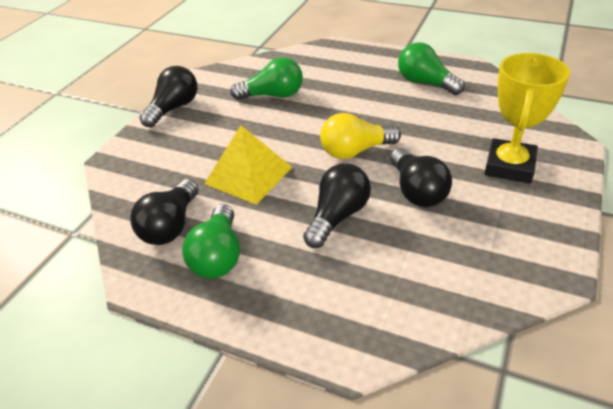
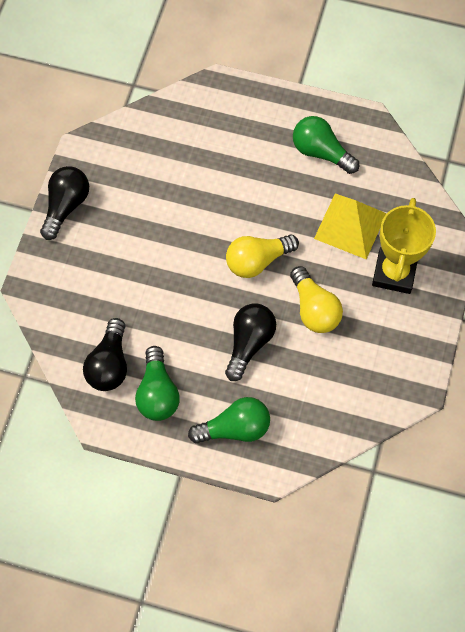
camera: 10 degrees left, 25 degrees up
yellow pyramid [204,125,292,205] -> yellow pyramid moved to [314,193,387,259]
green light bulb [230,57,303,100] -> green light bulb moved to [188,397,270,444]
black light bulb [390,148,452,207] -> yellow light bulb [290,266,343,333]

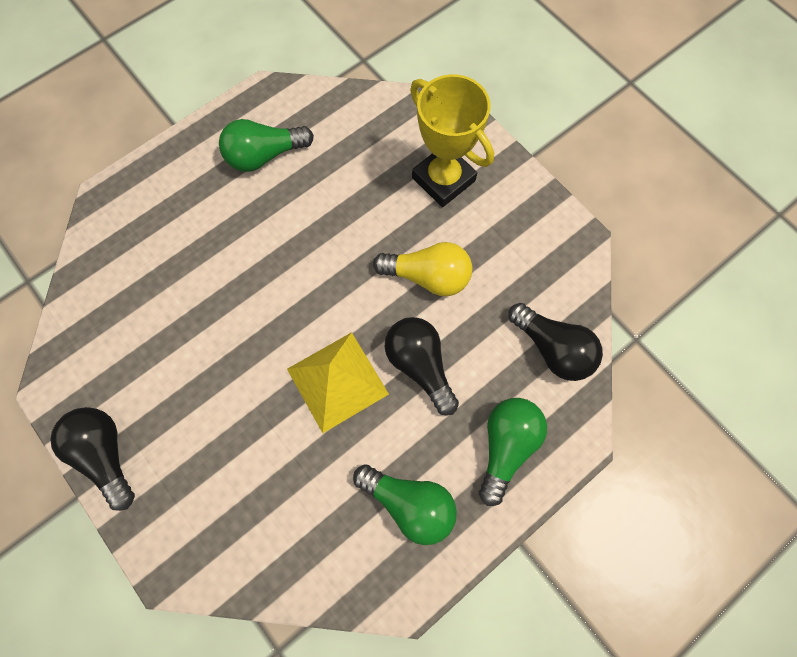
camera: 55 degrees left, 5 degrees up
black light bulb [83,318,127,391] -> black light bulb moved to [508,303,603,381]
yellow light bulb [226,234,299,278] -> none
yellow pyramid [314,193,387,259] -> yellow pyramid moved to [287,332,389,433]

